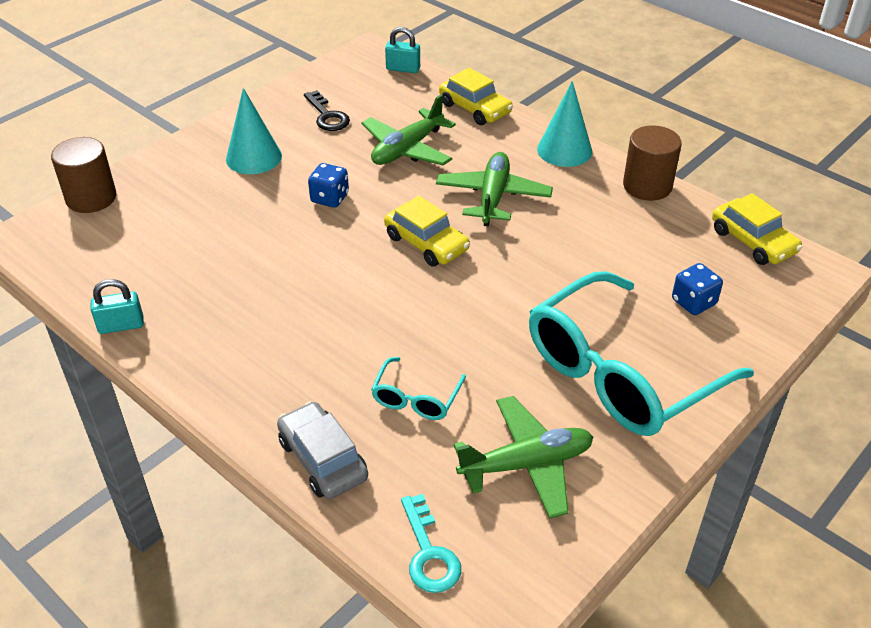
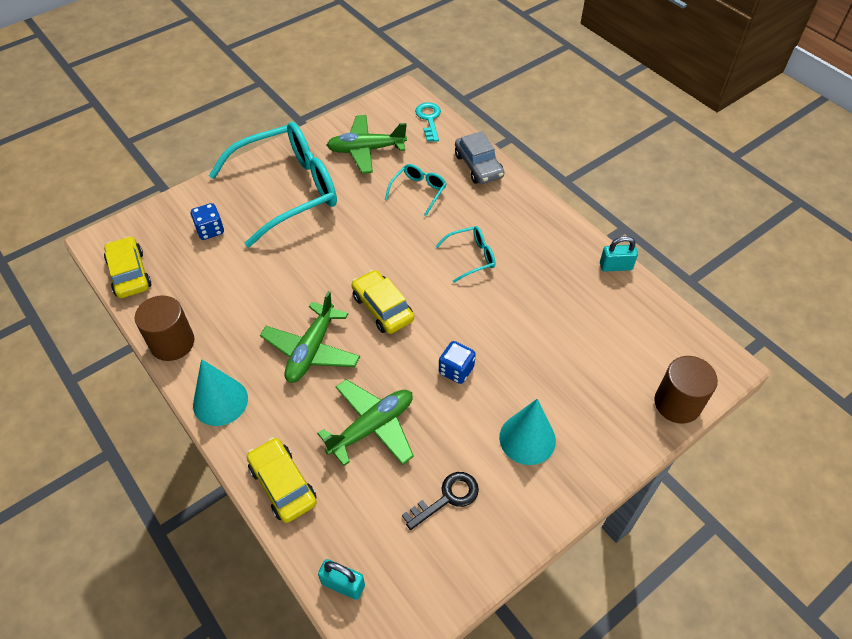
camera: 170 degrees left, 10 degrees up
black key [304,90,350,131] -> black key turned 75 degrees clockwise [402,472,479,530]
none -> turquoise glasses [436,226,495,283]

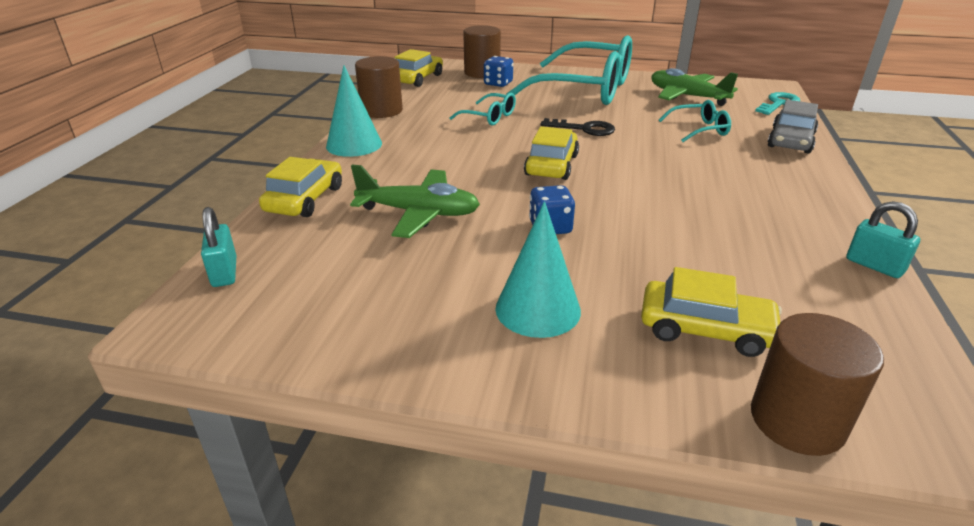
camera: 50 degrees right, 20 degrees down
green plane [260,291,360,383] -> none
black key [402,472,479,530] -> black key moved to [540,118,615,136]
turquoise glasses [436,226,495,283] -> turquoise glasses moved to [449,93,516,126]
none -> brown cylinder [463,25,501,78]
none -> yellow car [641,267,782,357]

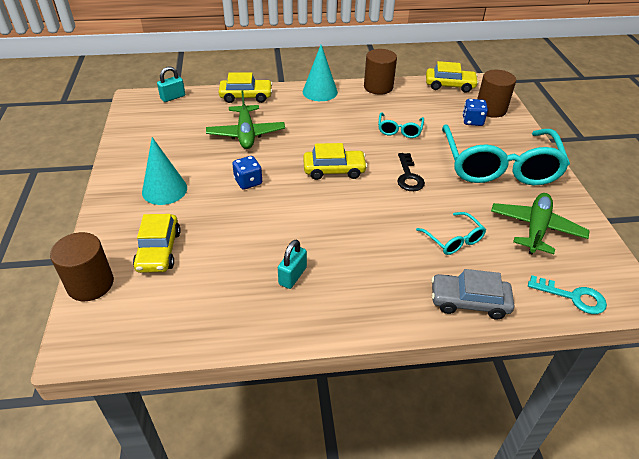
camera: 70 degrees right, 10 degrees up
turquoise padlock [846,201,920,278] -> turquoise padlock moved to [278,240,307,289]

